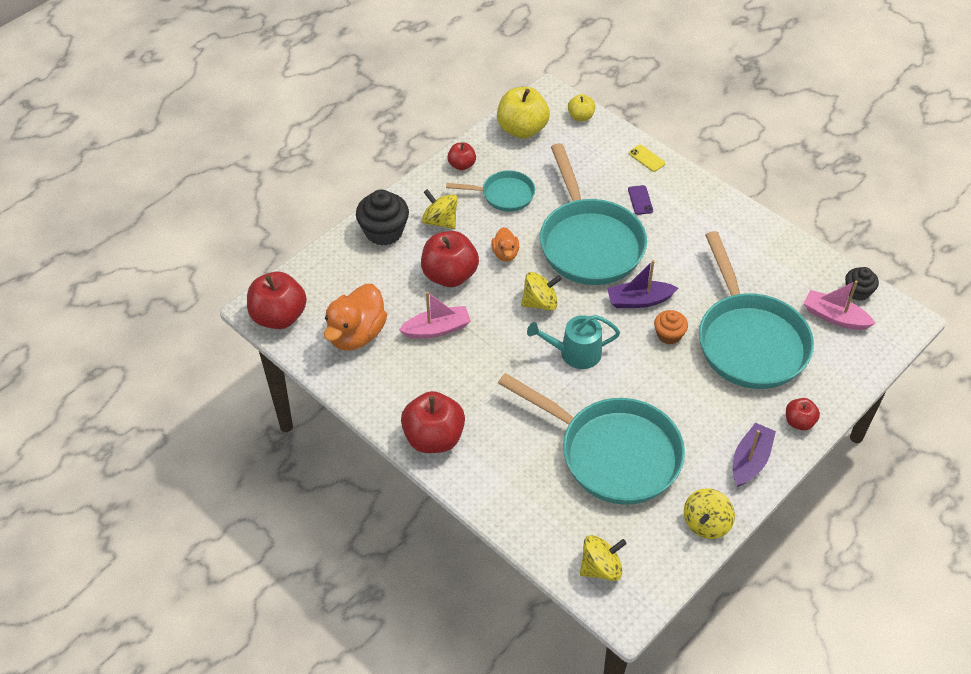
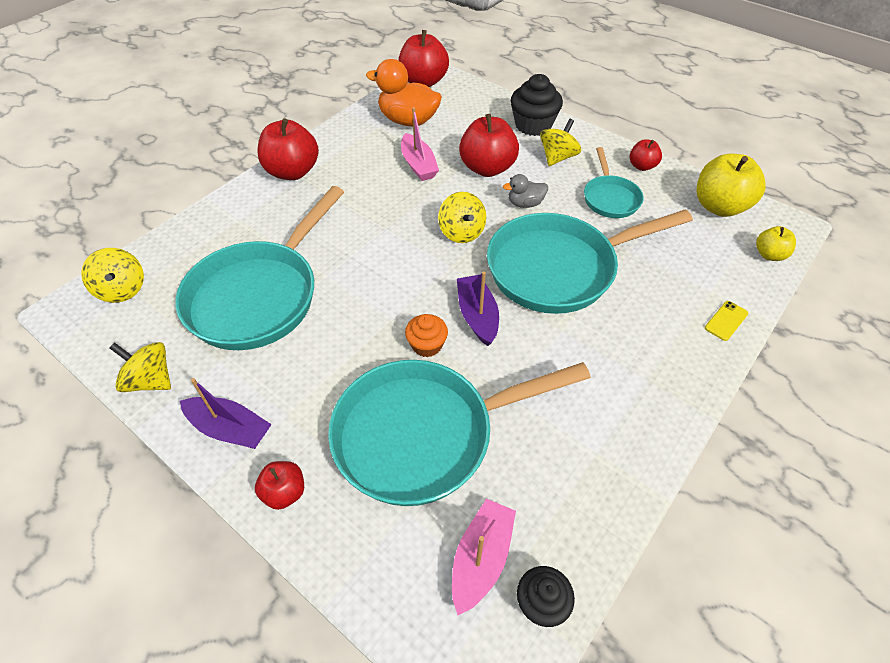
camera: 85 degrees right, 0 degrees up
orange duck [491,227,519,261] -> grey duck [503,174,548,208]
turquoise watering can [527,315,620,369] -> none
purple phone [628,185,653,215] -> none

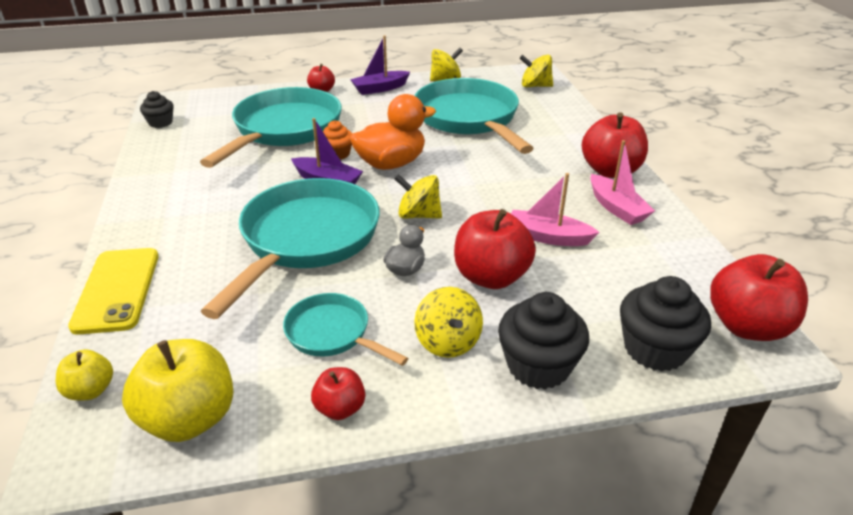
camera: 130 degrees right, 15 degrees down
orange duck [366,59,442,126] -> orange duck moved to [350,94,436,170]
pink boat [452,499,516,615] -> pink boat moved to [590,140,655,225]
yellow phone [705,301,748,341] -> yellow phone [68,248,159,335], size x2.20
none -> black cupcake [620,276,711,371]

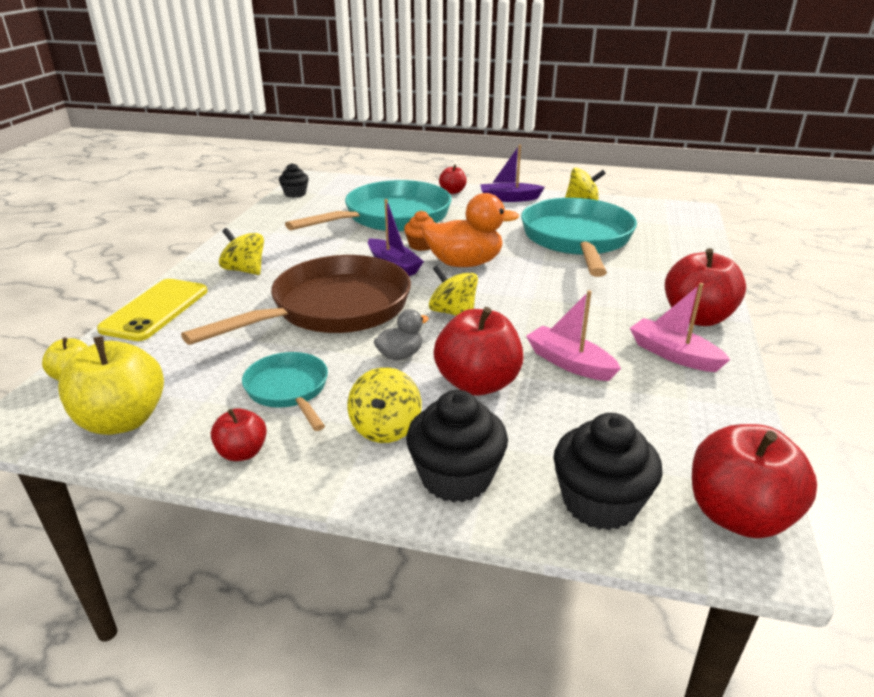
camera: 25 degrees right, 5 degrees down
turquoise pan [201,178,380,319] -> brown pan [181,255,411,345]
yellow spinning top [520,55,553,87] -> yellow spinning top moved to [219,228,264,275]
pink boat [590,140,655,225] -> pink boat turned 135 degrees clockwise [630,283,730,372]

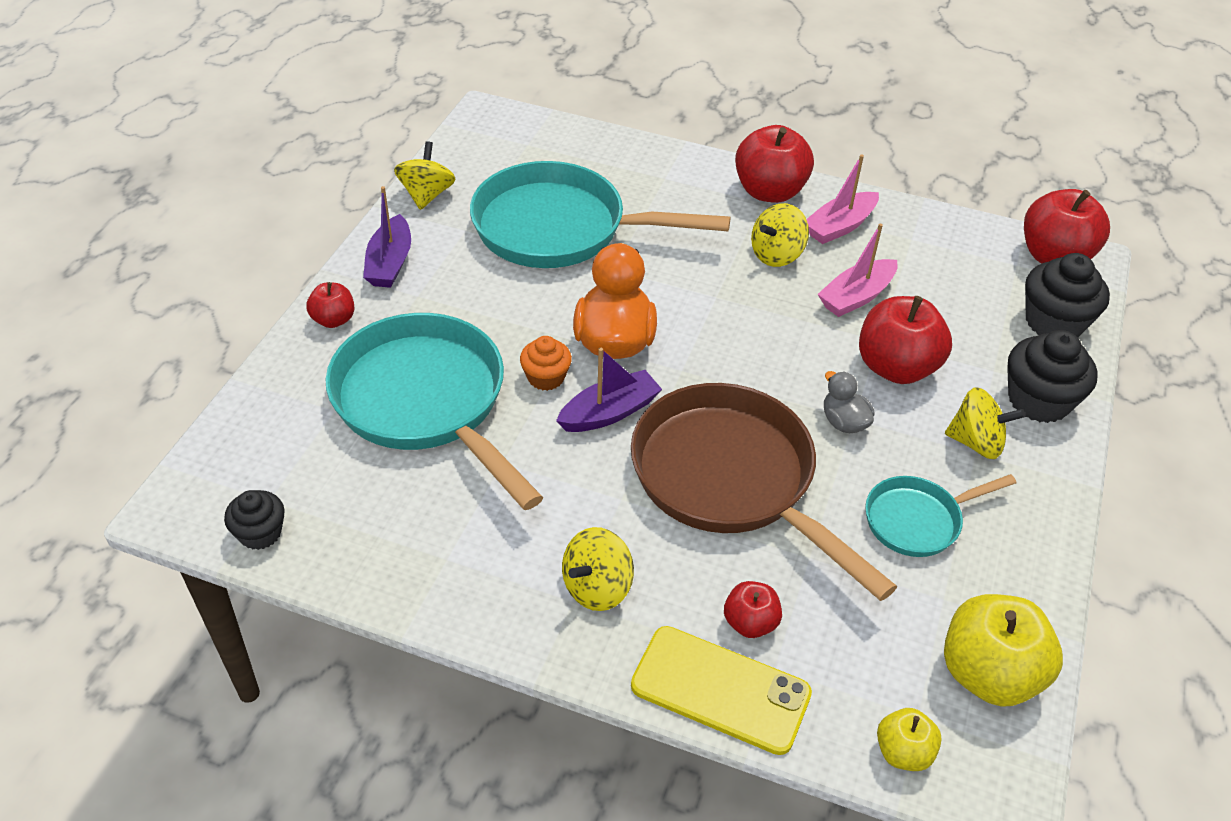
camera: 85 degrees left, 15 degrees up
red apple [211,408,267,461] -> red apple moved to [724,581,782,638]
yellow spinning top [429,265,478,316] -> yellow spinning top moved to [751,203,809,267]

